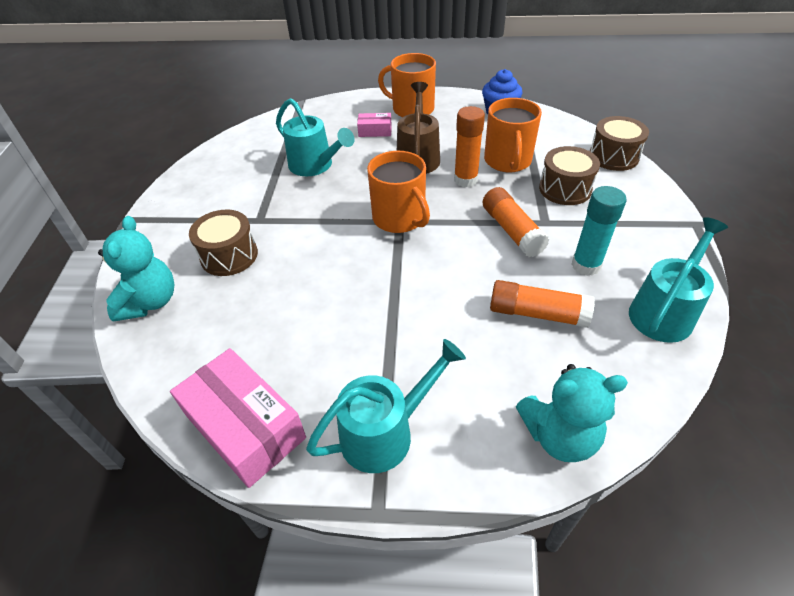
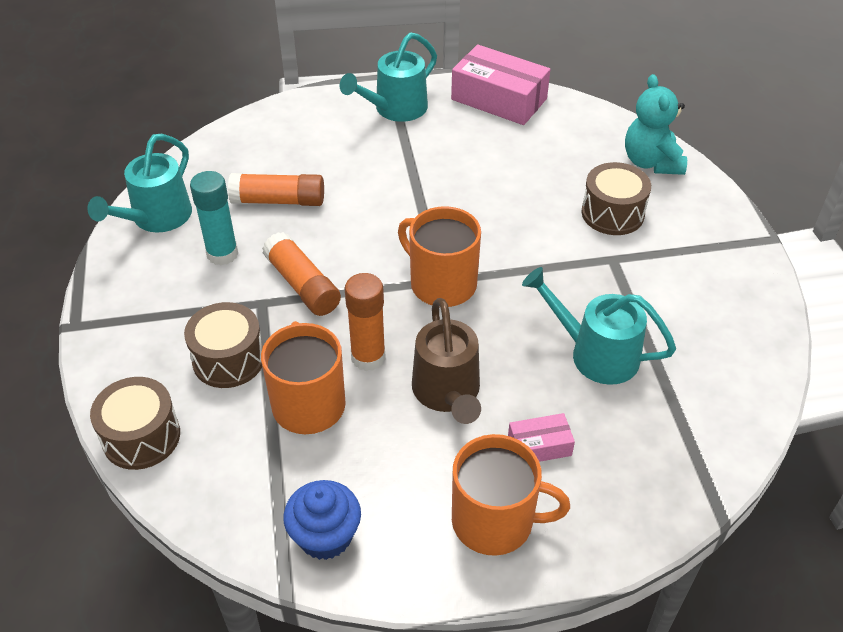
camera: 165 degrees right, 0 degrees up
turquoise teddy bear [516,364,628,462] -> none

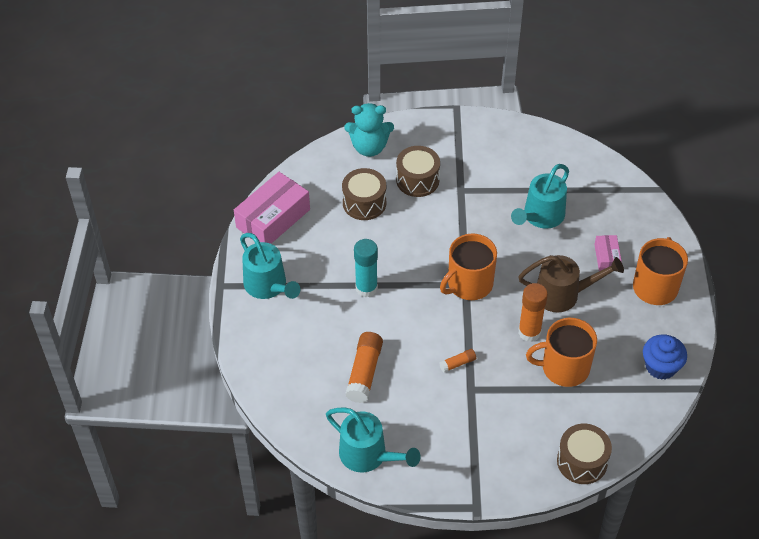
camera: 80 degrees left, 5 degrees up
brown drum [184,302,263,388] -> brown drum moved to [342,168,386,220]
turquoise glue stick [190,171,238,265] -> turquoise glue stick moved to [354,239,378,297]
orange glue stick [262,232,341,316] -> orange glue stick [439,349,476,373], size x0.51

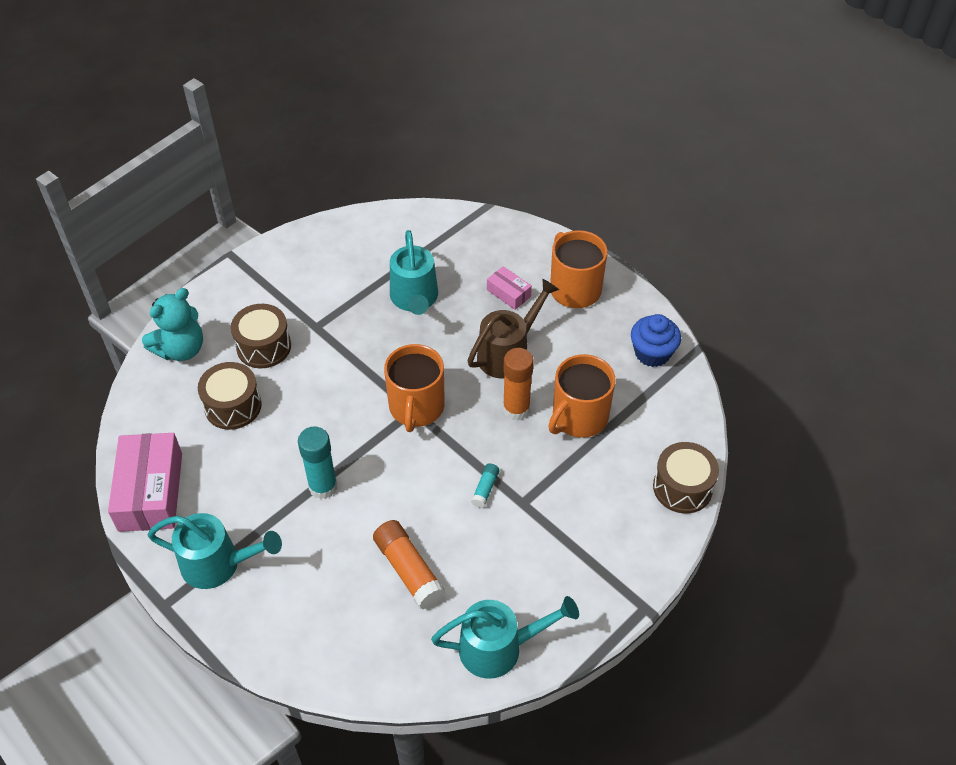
camera: 45 degrees left, 0 degrees up
orange glue stick [439,349,476,373] -> turquoise glue stick [471,463,499,508]

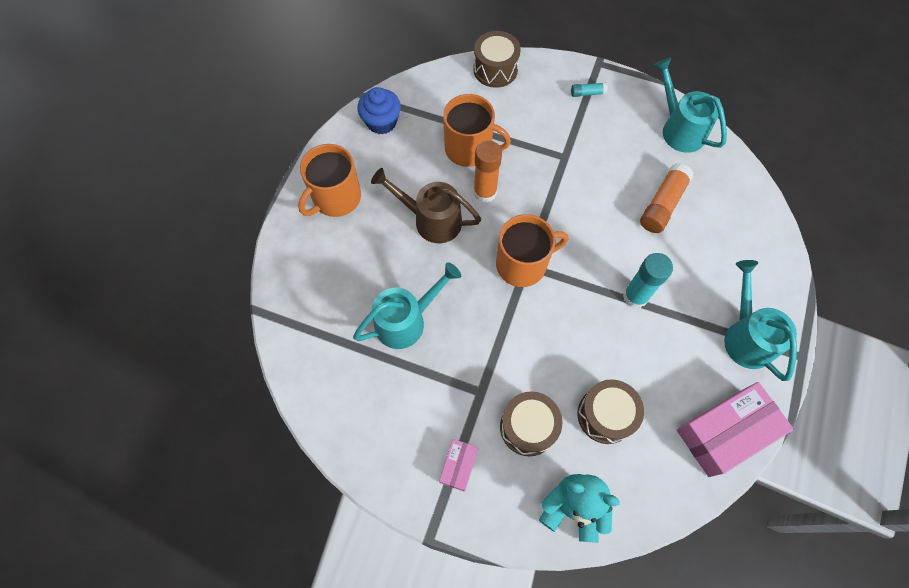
camera: 115 degrees left, 15 degrees up
turquoise glue stick [471,463,499,508] -> turquoise glue stick moved to [571,82,608,97]
pink box [487,266,532,310] -> pink box moved to [439,439,478,492]

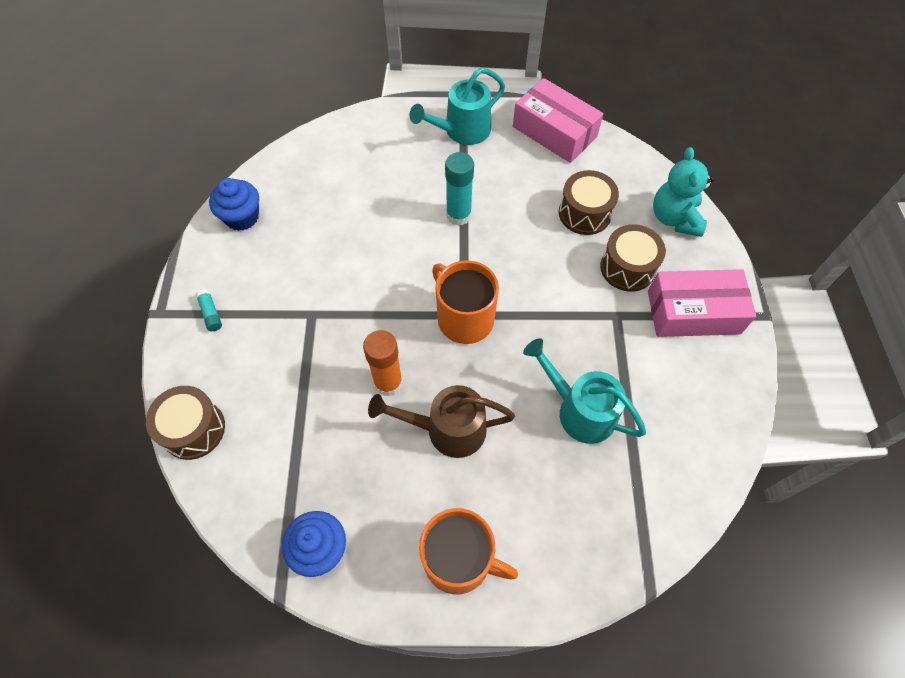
camera: 110 degrees left, 5 degrees down
brown watering can [371,168,481,243] -> brown watering can turned 90 degrees clockwise [368,385,515,458]
pink box [439,439,478,492] -> pink box [648,269,756,337], size x2.02
orange mug [443,94,511,167] -> none
orange glue stick [640,163,694,233] -> none
turquoise watering can [654,57,727,153] -> blue cupcake [209,178,259,231]

